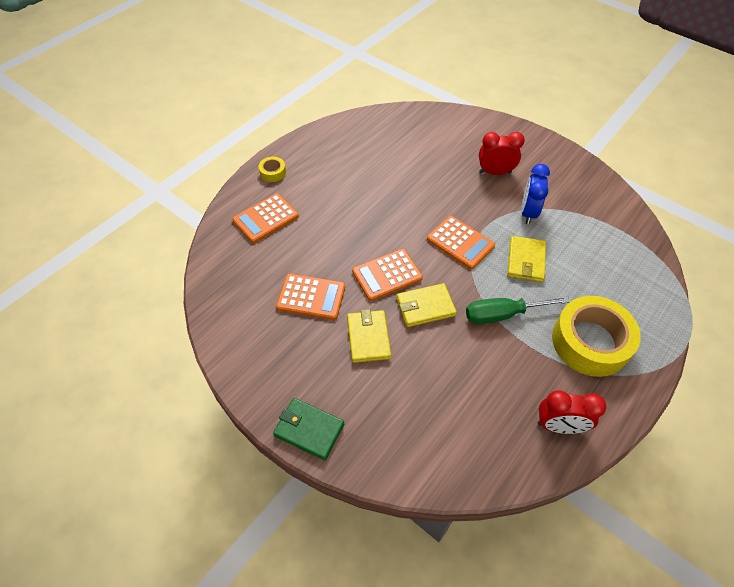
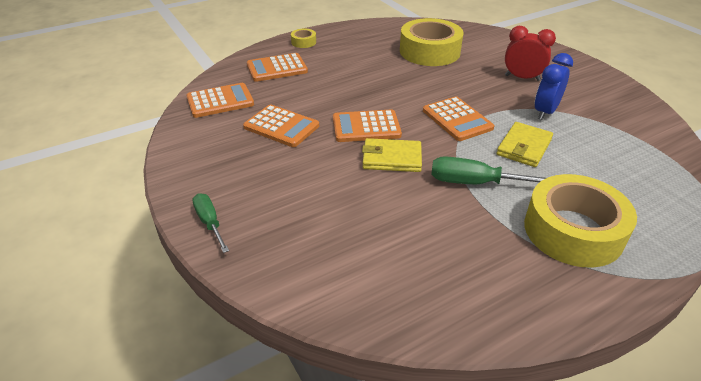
camera: 20 degrees right, 15 degrees down
green wallet [273,398,344,460] -> green screwdriver [192,193,229,253]
yellow wallet [347,309,391,363] -> none
red clock [538,390,606,434] -> none
none -> orange calculator [186,83,254,118]
none -> yellow tape [400,18,464,66]

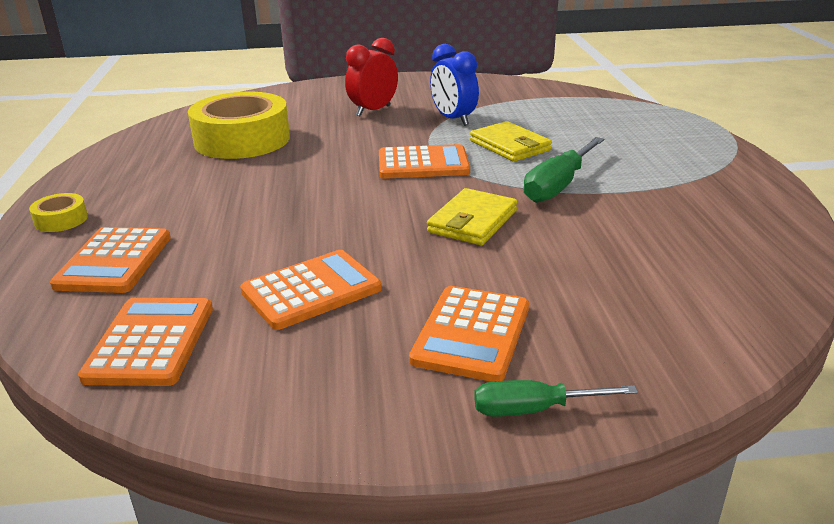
camera: 65 degrees left, 10 degrees down
orange calculator [333,109,402,142] -> orange calculator moved to [409,286,529,382]
yellow tape [524,174,637,268] -> none

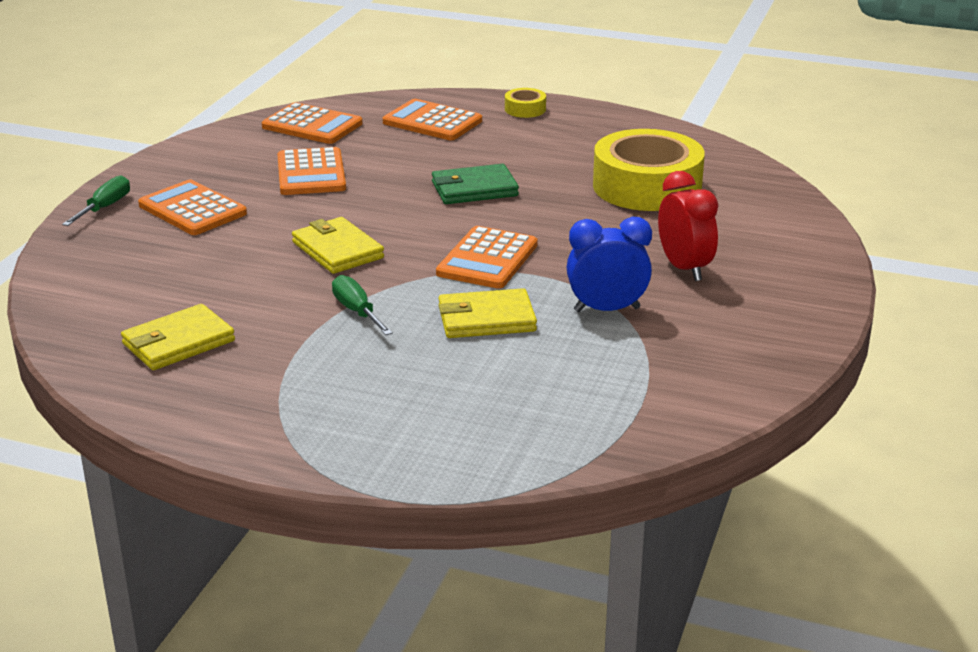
camera: 115 degrees right, 0 degrees up
green screwdriver [524,137,604,203] -> green screwdriver [332,275,393,335], size x0.65
none -> yellow wallet [121,304,235,370]
none -> green wallet [432,164,519,204]

